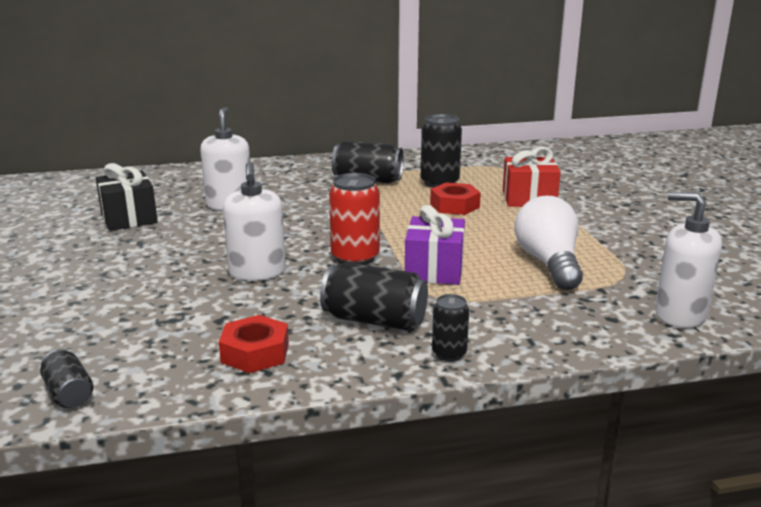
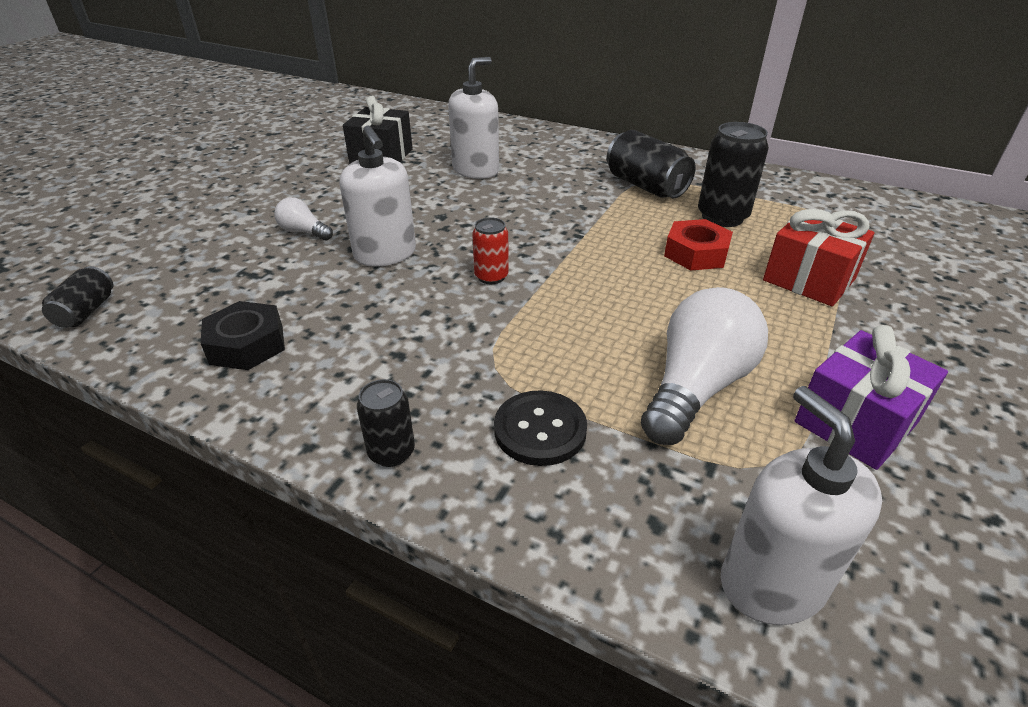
camera: 40 degrees right, 15 degrees up
red nut [219,315,289,373] -> black nut [201,301,285,370]
white soap dispenser [223,162,286,281] -> white soap dispenser turned 60 degrees counterclockwise [340,125,416,267]
black can [320,262,428,330] -> none
red can [329,173,380,265] -> red can [472,217,509,284], size x0.58
purple gift [405,205,465,285] -> purple gift moved to [795,325,948,470]
none -> white light bulb [274,197,333,240]
none -> black button [494,390,587,466]

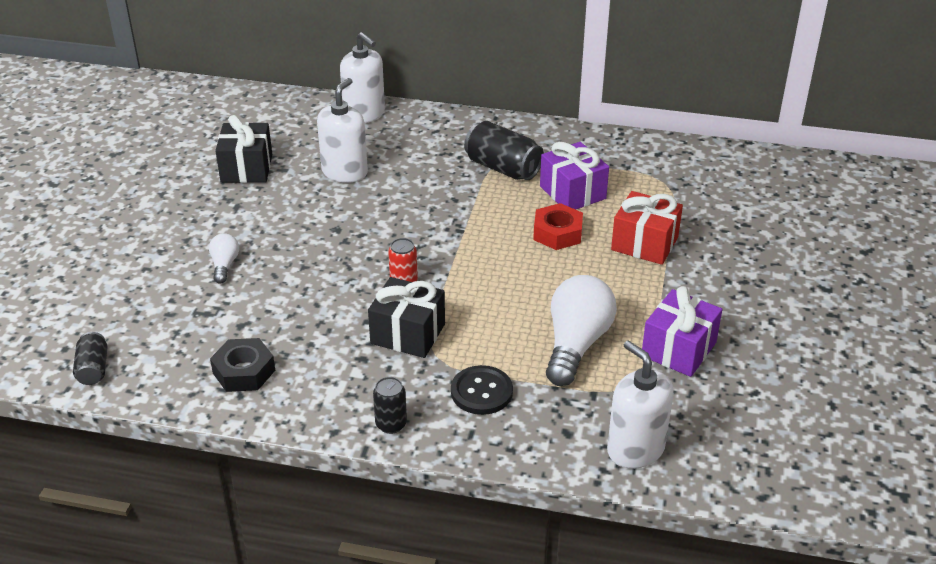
camera: 15 degrees left, 0 degrees up
white light bulb [274,197,333,240] -> white light bulb turned 75 degrees clockwise [209,233,239,284]
white soap dispenser [340,125,416,267] -> white soap dispenser moved to [340,32,385,123]
black can [698,122,769,227] -> purple gift [540,142,609,210]
none -> black gift [368,277,445,358]

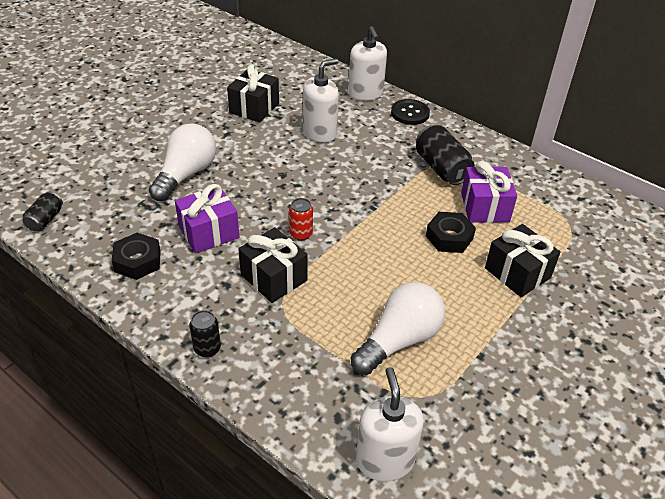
camera: 25 degrees right, 5 degrees up
white light bulb [209,233,239,284] -> white light bulb [149,123,216,201], size x2.03
black button [451,365,513,415] -> black button moved to [391,99,430,125]
red nut [533,203,583,250] -> black nut [426,212,476,253]
red gift [611,191,683,265] -> black gift [485,224,561,297]
purple gift [642,286,722,377] -> purple gift moved to [175,184,239,254]

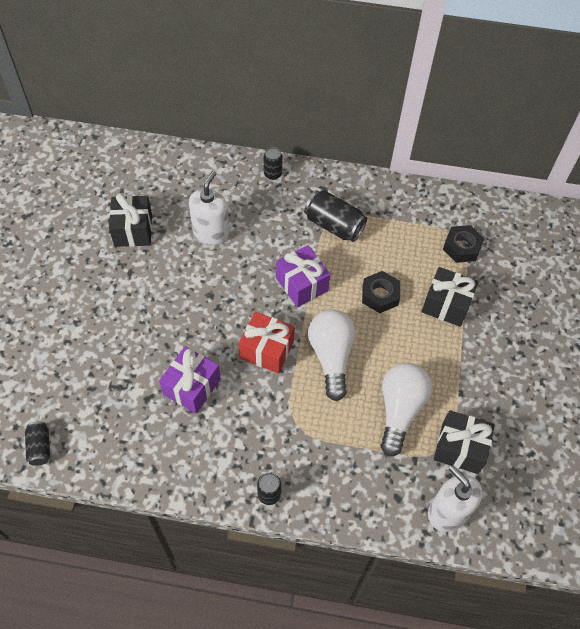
camera: 30 degrees left, 15 degrees up
black nut [111,233,161,280] -> black nut moved to [443,225,485,263]
white light bulb [149,123,216,201] -> white light bulb moved to [308,309,356,401]
black gift [238,227,308,303] -> black gift moved to [434,410,495,474]
red can [289,198,313,241] -> red gift [239,312,295,374]
white soap dispenser [348,26,387,101] -> none
black button [391,99,430,125] -> black can [264,147,282,180]
purple gift [461,161,517,223] -> purple gift moved to [276,245,331,307]

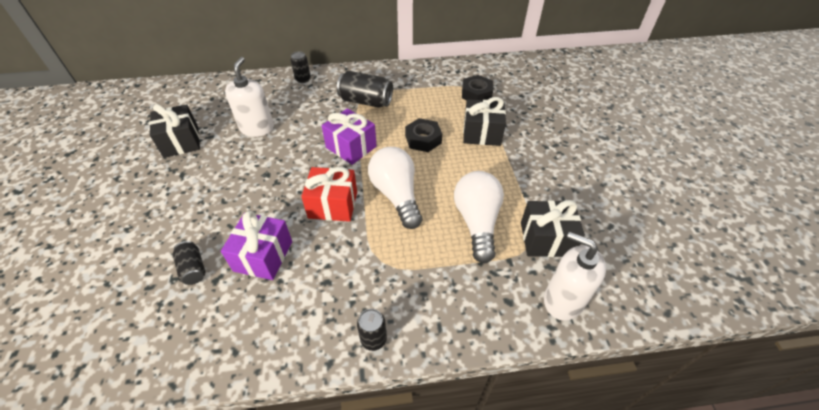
camera: 15 degrees left, 10 degrees down
black can [25,422,50,466] -> black can moved to [173,241,205,285]

